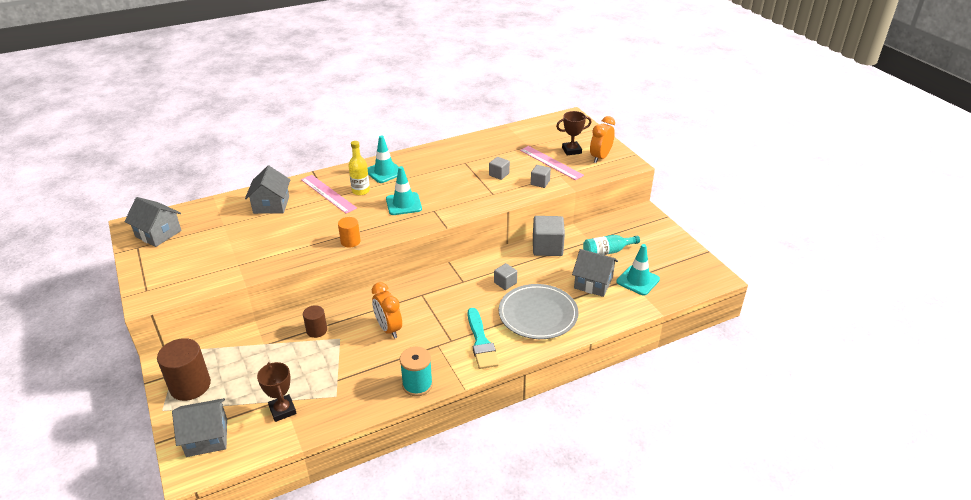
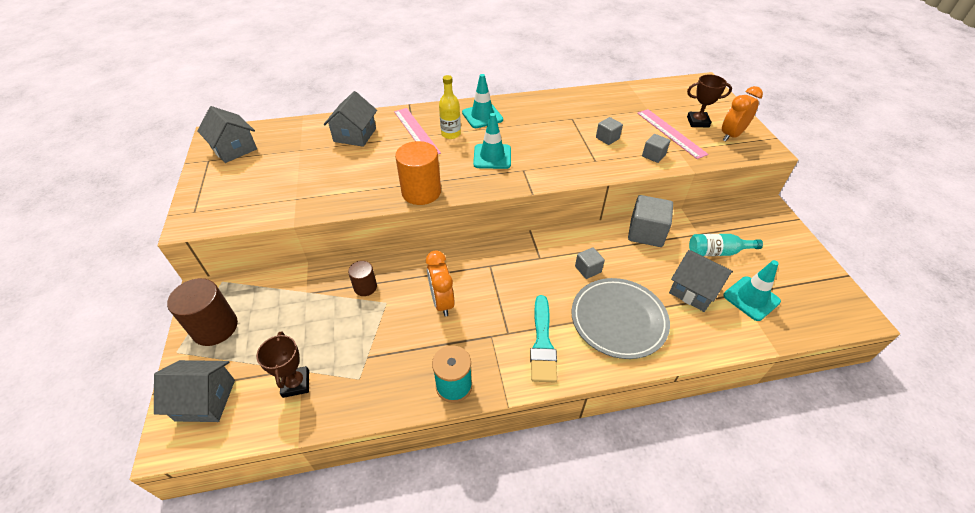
camera: 15 degrees right, 10 degrees up
orange cylinder [338,217,360,247] -> orange cylinder [395,141,441,205], size x1.77

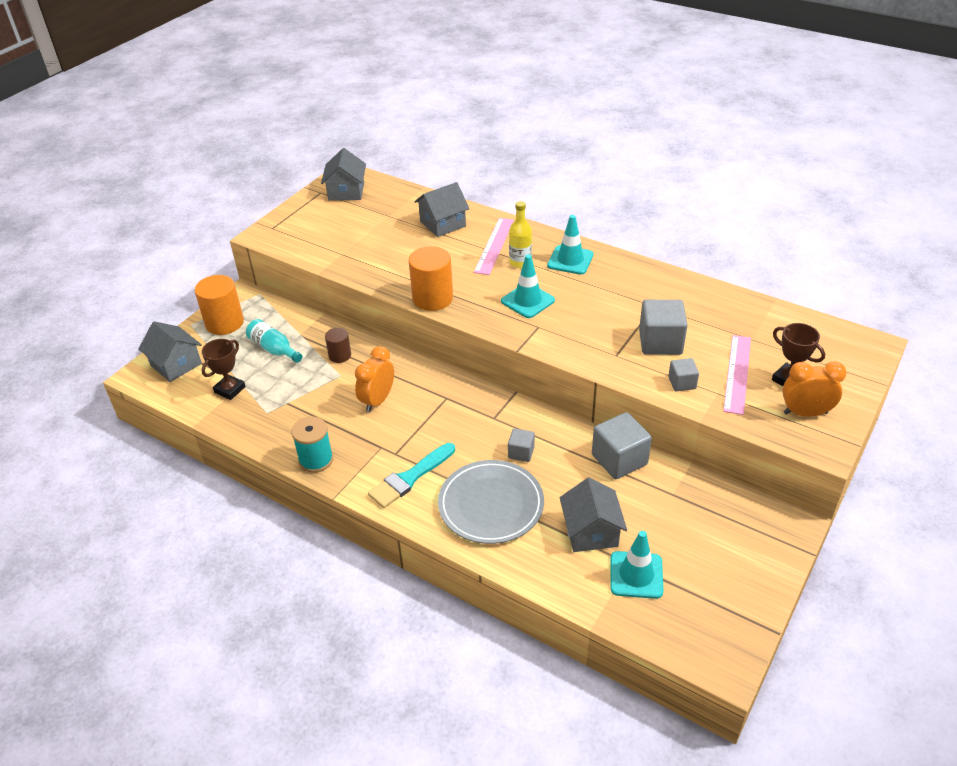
camera: 45 degrees right, 5 degrees down
brown cylinder [167,278,238,346] -> orange cylinder [195,275,244,335]
grey cube [596,117,623,145] -> grey cube [639,300,688,355], size x1.83
turquoise bottle [689,234,763,256] -> turquoise bottle moved to [246,319,303,363]

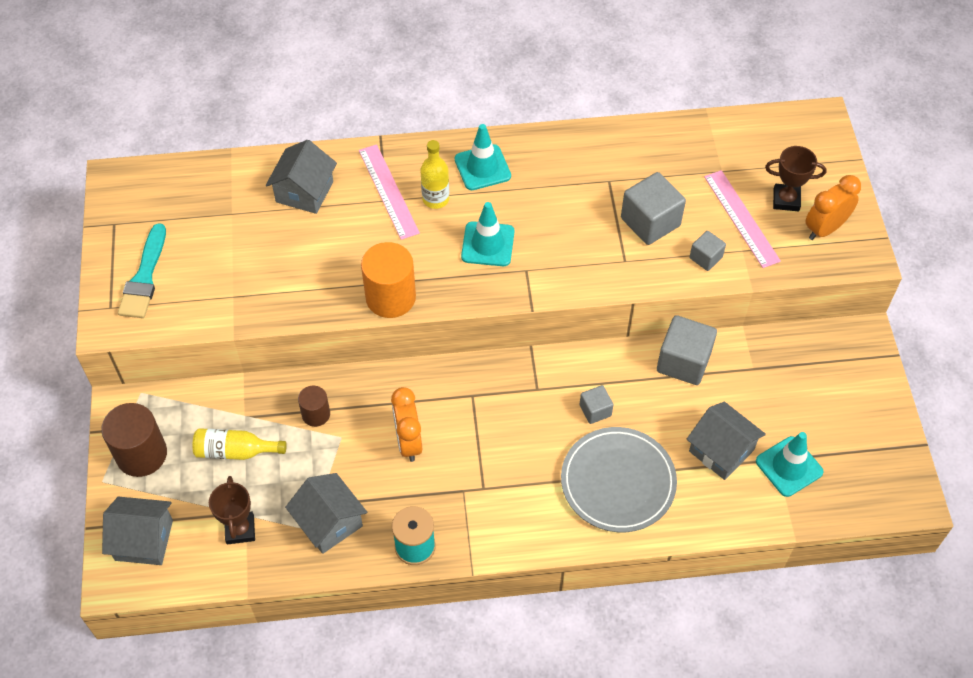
camera: 40 degrees left, 15 degrees up
orange cylinder [195,275,244,335] -> brown cylinder [101,403,167,477]
turquoise bottle [246,319,303,363] -> yellow bottle [192,428,287,460]
grey house [321,148,366,201] -> grey house moved to [285,473,367,554]
turquoise brush [368,443,455,508] -> turquoise brush moved to [118,223,166,318]

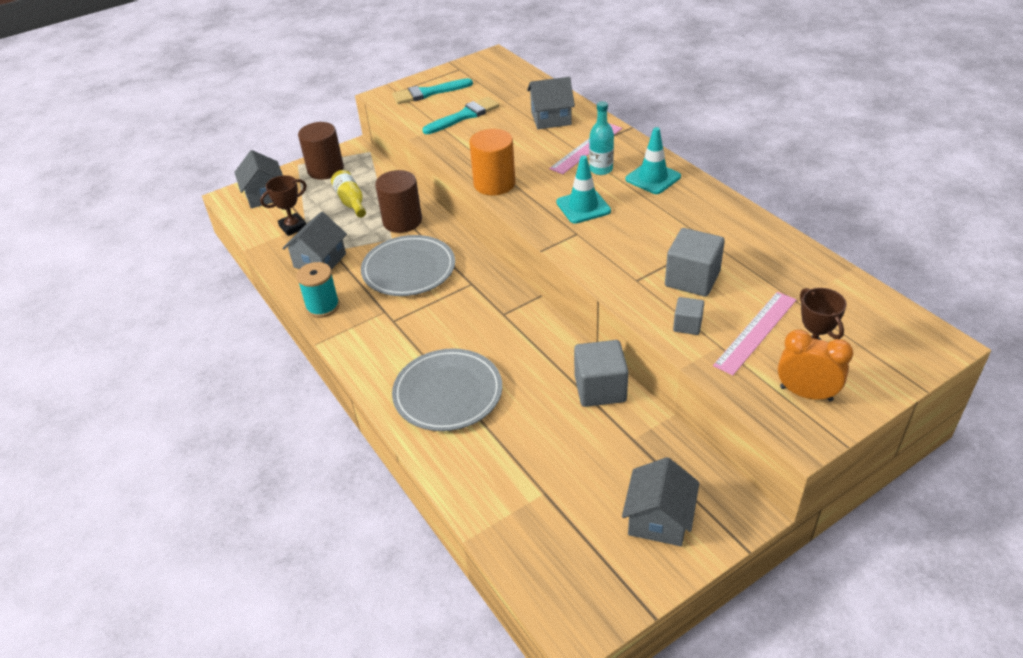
camera: 65 degrees right, 15 degrees down
brown cylinder [298,386,330,427] -> brown cylinder [375,170,422,233], size x1.77
orange clock [391,387,422,462] -> grey plate [361,235,455,296]
yellow bottle [420,140,449,209] -> turquoise bottle [589,101,614,175]
grey cube [579,385,613,424] -> none
grey house [687,402,766,480] -> grey house moved to [622,457,699,546]
turquoise traffic cone [756,432,823,497] -> none
none -> turquoise brush [423,97,499,134]

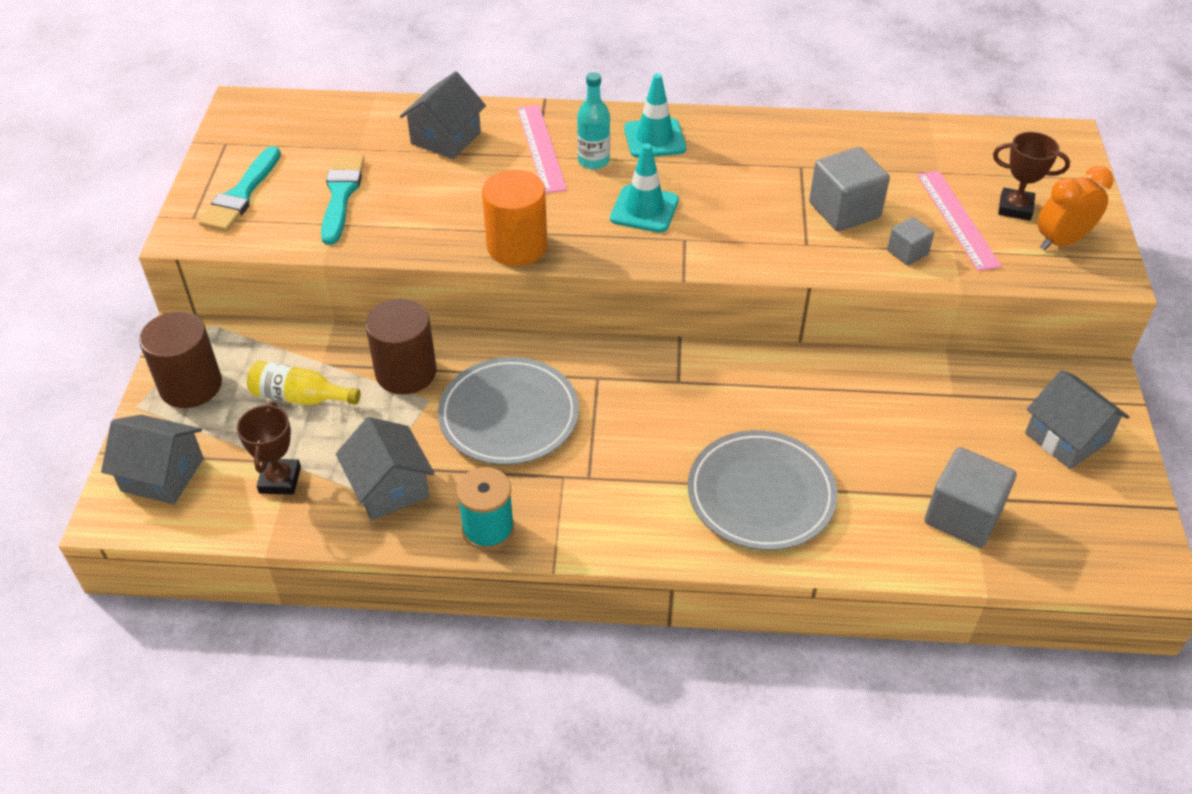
camera: 55 degrees left, 5 degrees up
grey cube [574,340,628,407] -> grey cube moved to [924,447,1016,548]

